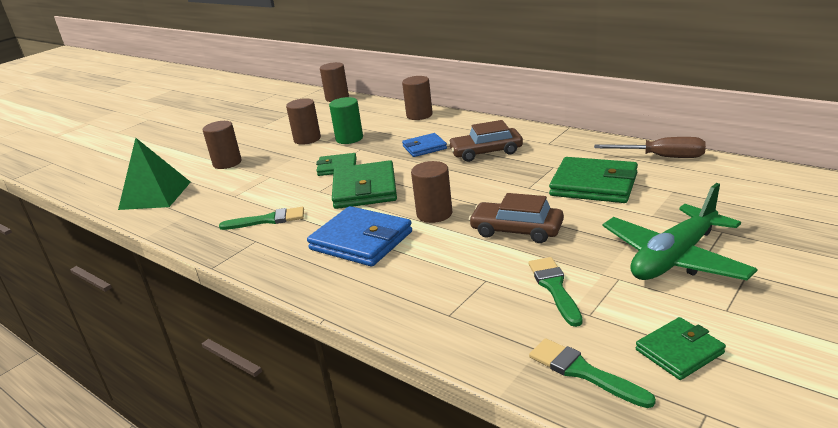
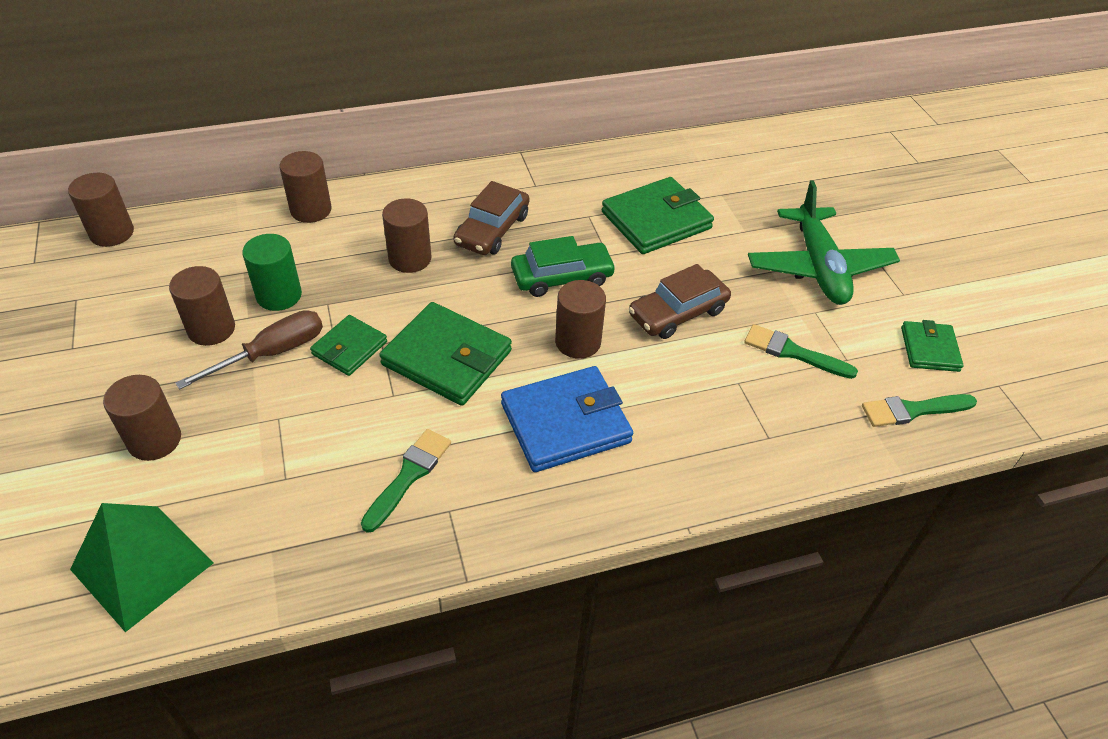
camera: 60 degrees left, 20 degrees up
blue wallet [402,133,447,157] -> brown cylinder [382,198,431,273]
brown screwdriver [594,137,706,158] -> brown screwdriver moved to [176,310,323,389]
none -> green car [511,236,616,297]

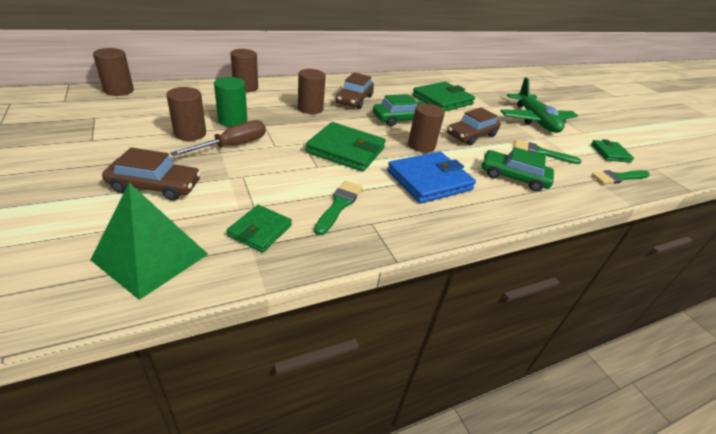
camera: 10 degrees left, 10 degrees down
brown cylinder [103,375,181,461] -> brown car [102,148,201,201]
green wallet [310,315,387,376] -> green wallet moved to [227,205,292,252]
none -> green car [482,147,554,192]

